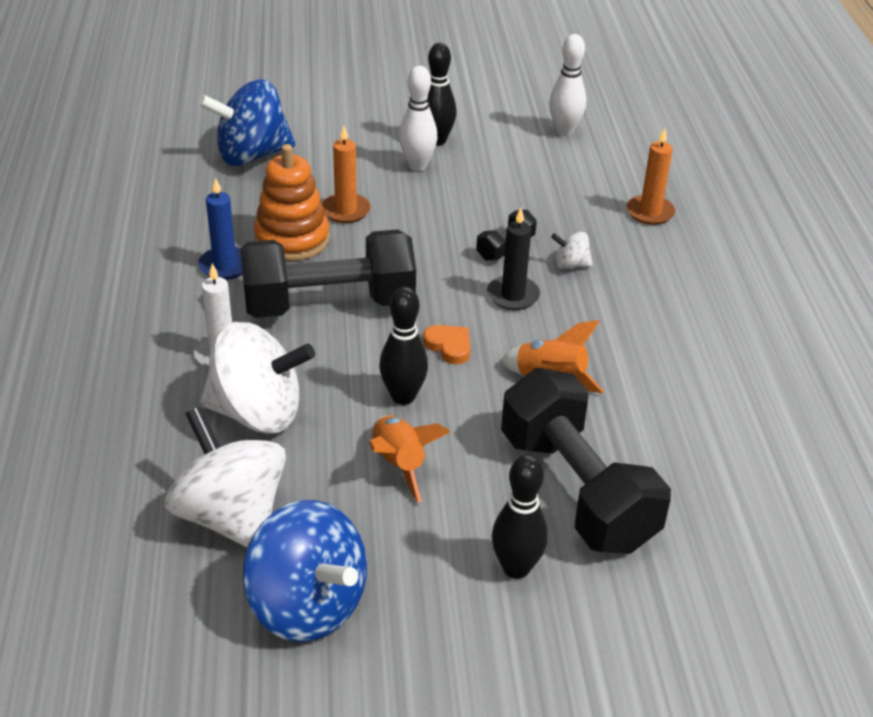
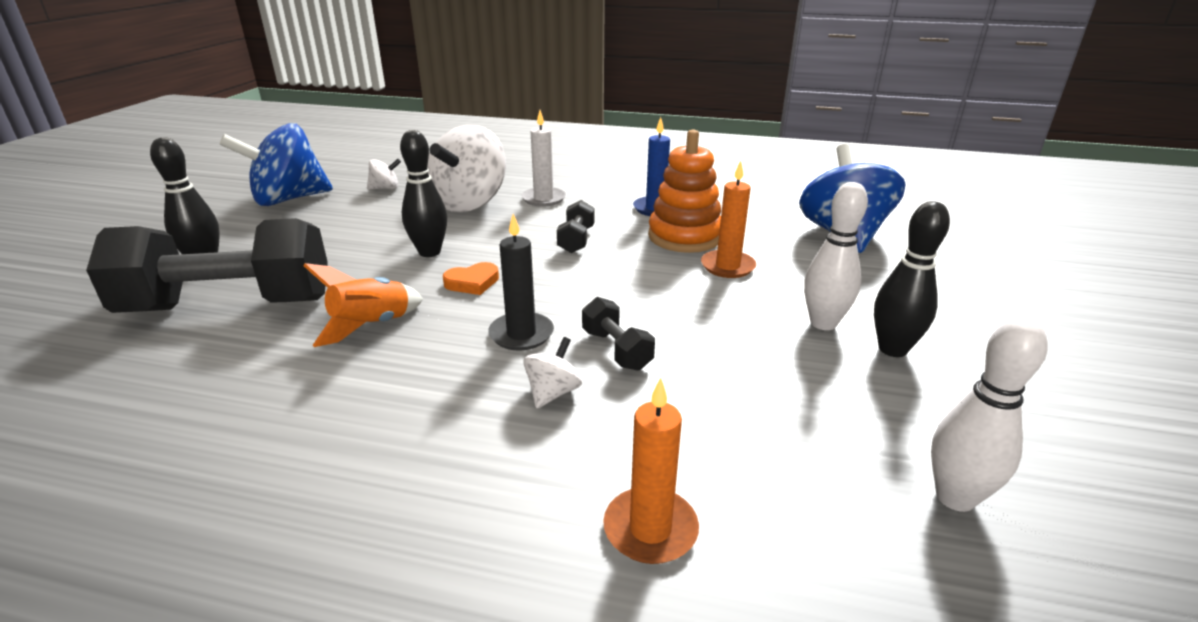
camera: 110 degrees right, 10 degrees down
white spinning top [165,407,286,547] -> white spinning top [367,159,401,190], size x0.43
black dumbbell [240,229,416,318] -> black dumbbell [557,200,594,253], size x0.42
orange rocket [369,415,450,503] -> none

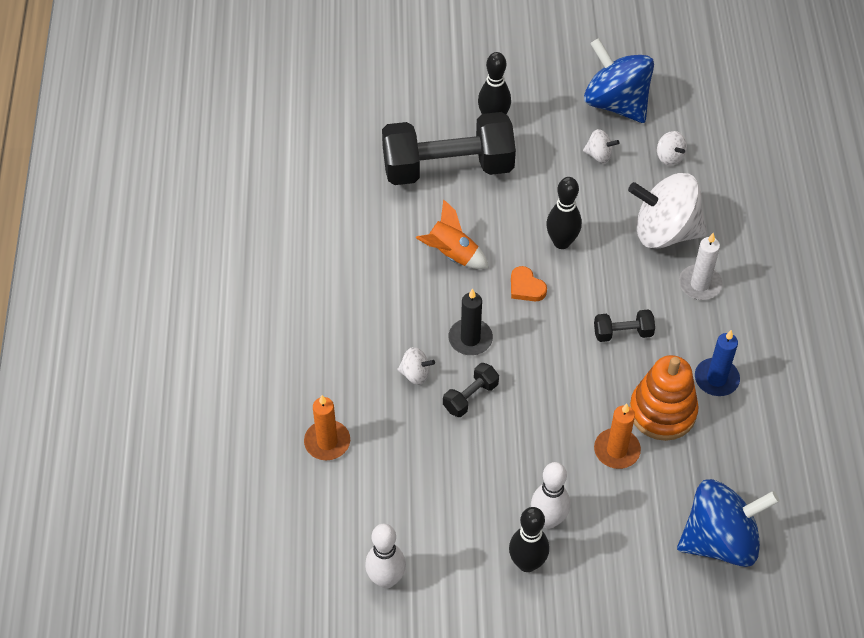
camera: 75 degrees right, 25 degrees up
black dumbbell [86,218,328,313] -> black dumbbell turned 75 degrees counterclockwise [382,112,516,185]
none -> white spinning top [583,129,619,163]

